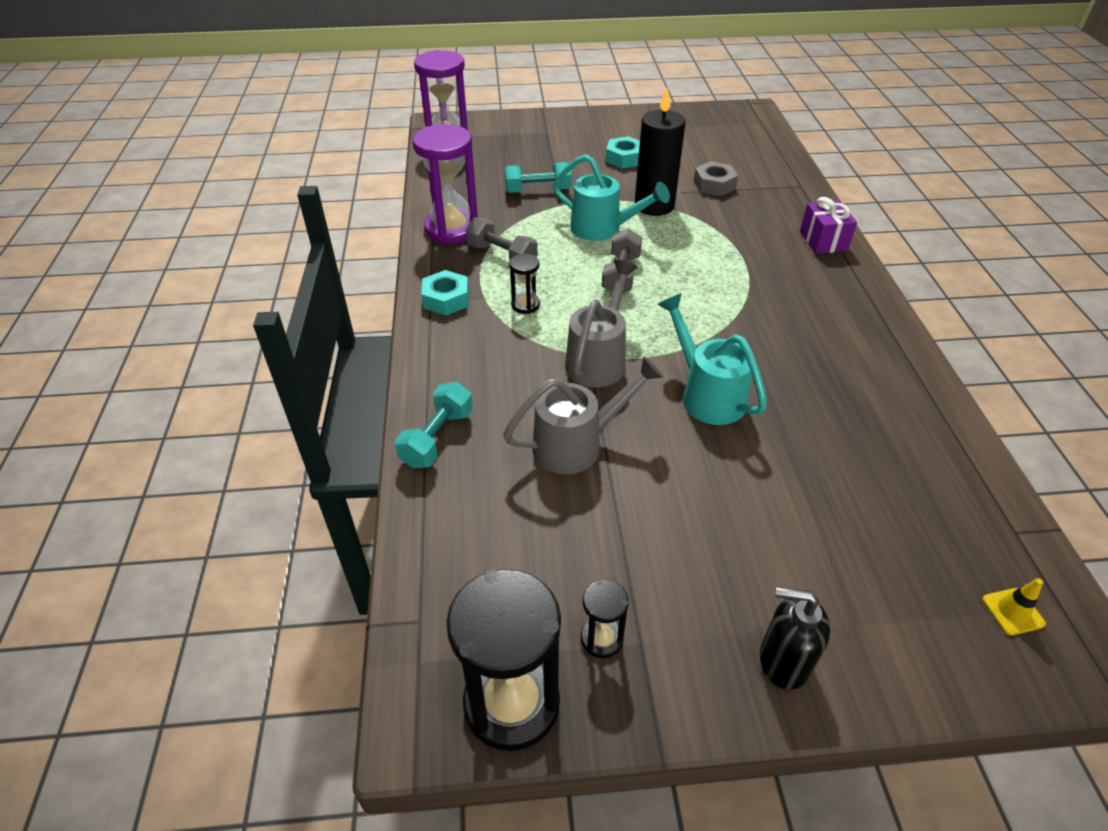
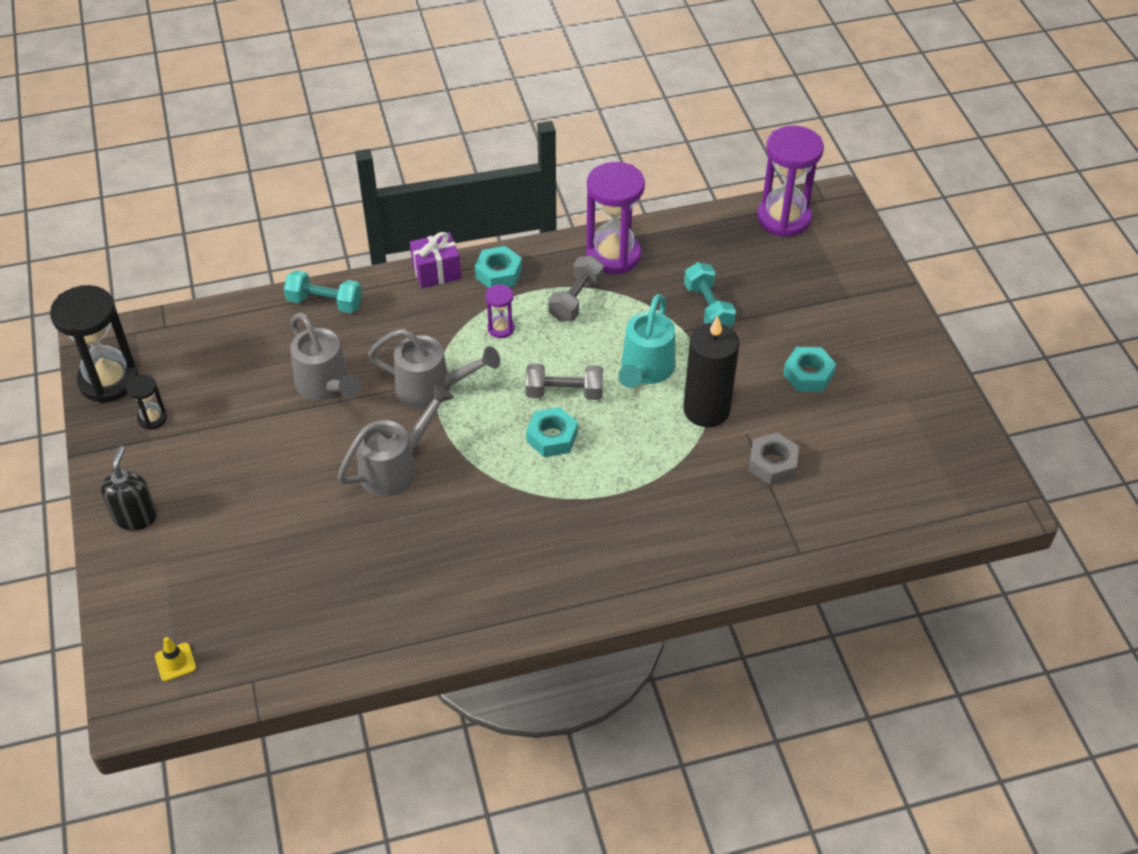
camera: 80 degrees right, 5 degrees up
black hourglass [509,254,540,314] -> purple hourglass [485,284,515,338]
turquoise watering can [657,293,767,425] -> grey watering can [337,384,454,496]
purple gift [800,197,857,254] -> purple gift moved to [410,232,461,288]
none -> turquoise nut [526,407,578,457]

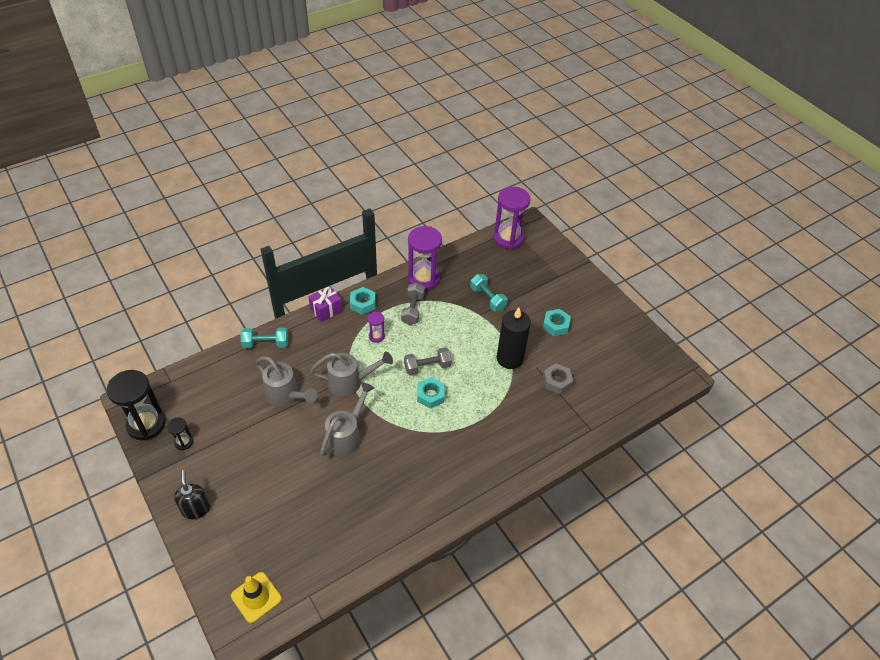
camera: 20 degrees left, 0 degrees up
yellow traffic cone [155,637,196,681] -> yellow traffic cone [231,572,282,623], size x1.74
turquoise watering can [618,294,676,388] -> none

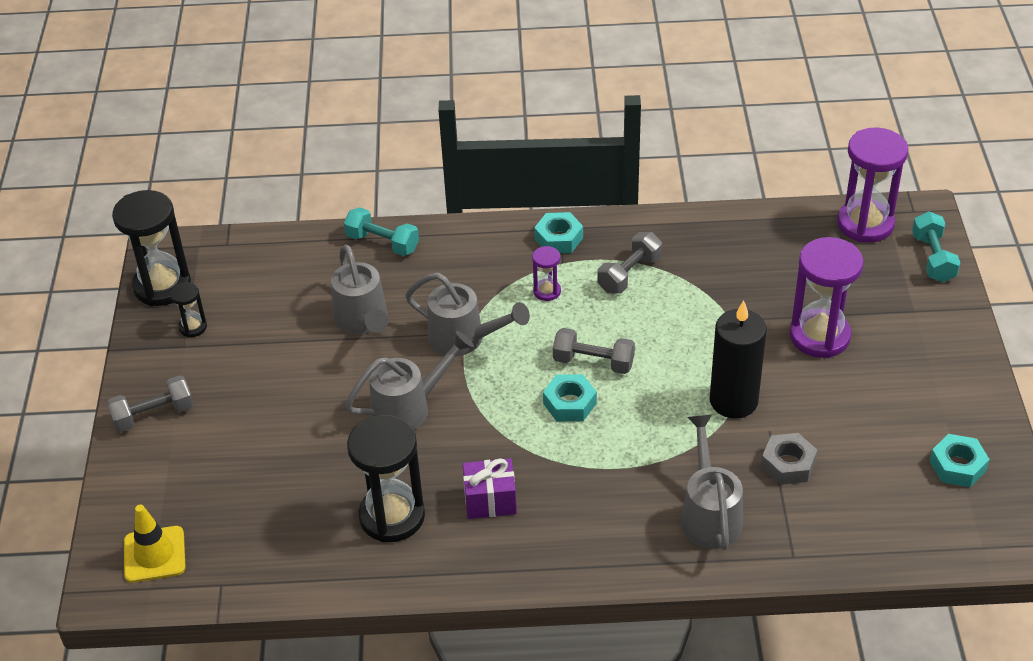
camera: 35 degrees right, 5 degrees down
black soap dispenser [174,470,210,519] -> grey dumbbell [107,375,194,432]
purple gift [309,286,342,322] -> purple gift moved to [463,458,517,519]
purple hourglass [408,226,442,291] -> purple hourglass moved to [790,237,864,358]
turquoise dumbbell [470,274,508,312] -> turquoise dumbbell moved to [912,211,960,282]
turquoise nut [543,309,571,336] -> turquoise nut moved to [930,434,990,487]
none -> black hourglass [347,415,425,542]
none -> grey watering can [681,415,743,550]

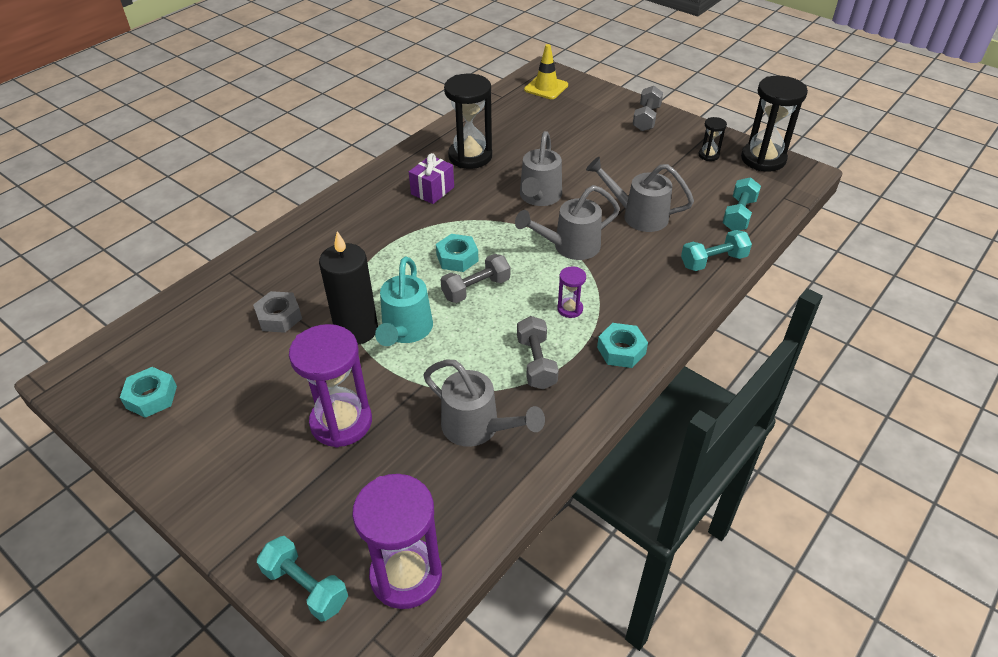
camera: 130 degrees right, 0 degrees up
grey watering can [681,415,743,550] -> grey watering can moved to [423,360,545,447]
none -> turquoise watering can [375,257,433,346]
none -> turquoise dumbbell [722,177,761,231]

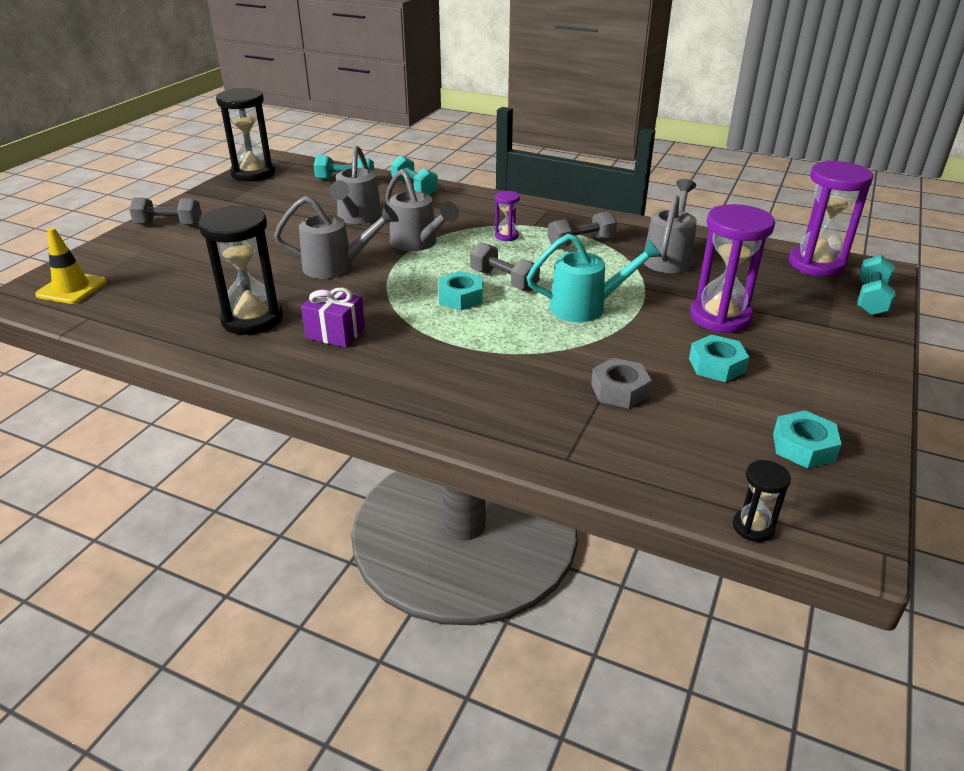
camera: 105 degrees left, 10 degrees down
black candle [319,231,378,345] -> none
turquoise nut [597,323,648,368] -> turquoise nut moved to [689,335,749,382]
black hourglass [698,117,727,161] -> black hourglass moved to [733,460,791,542]

